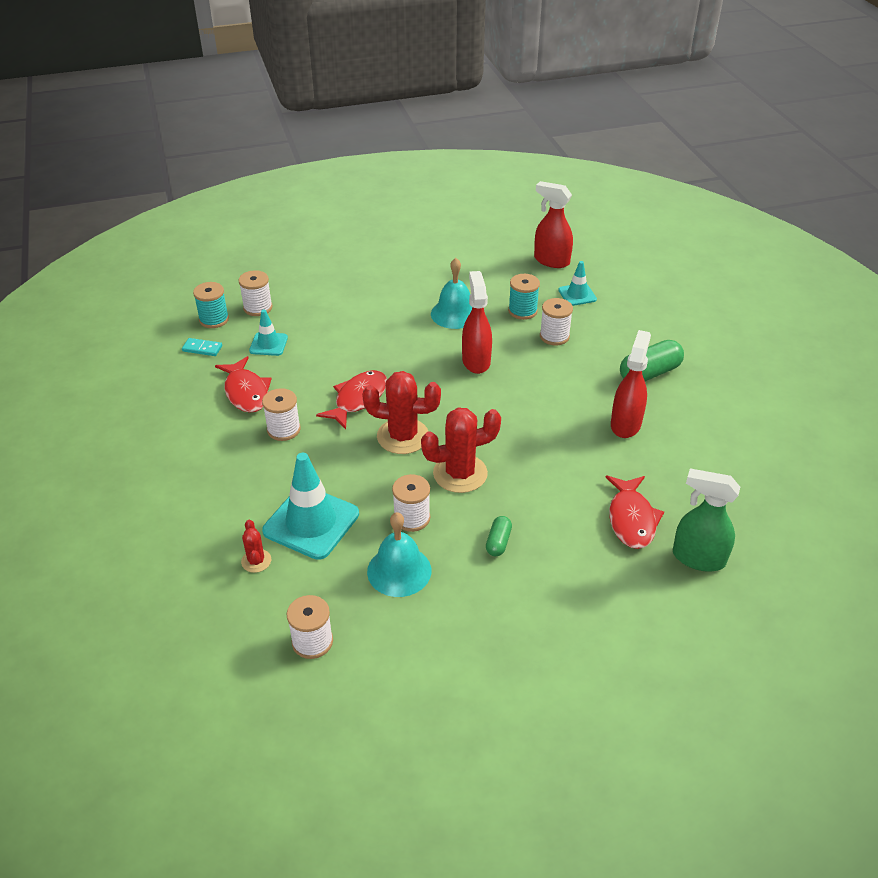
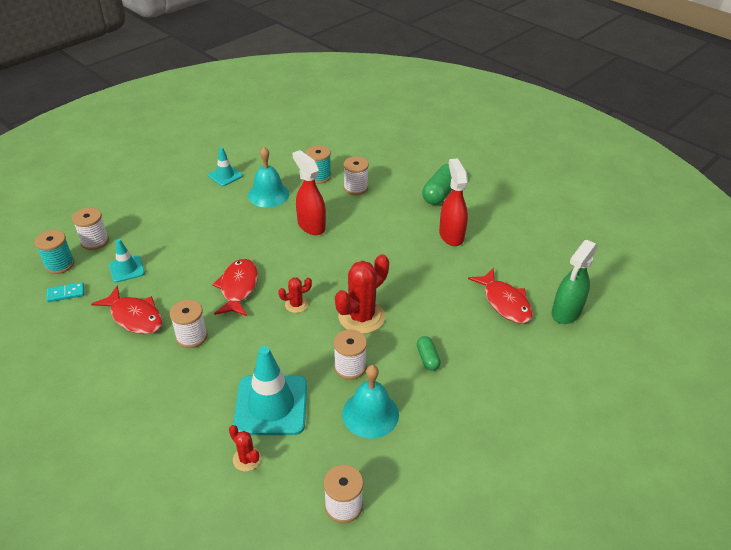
camera: 30 degrees left, 0 degrees up
red cactus [362,371,441,454] -> red cactus [278,277,312,313], size x0.50
red spray bottle [534,181,573,268] -> none
turquoise traffic cone [558,261,597,306] -> turquoise traffic cone moved to [208,147,243,186]
green spray bottle [673,468,740,571] -> green spray bottle turned 45 degrees counterclockwise [552,240,597,324]

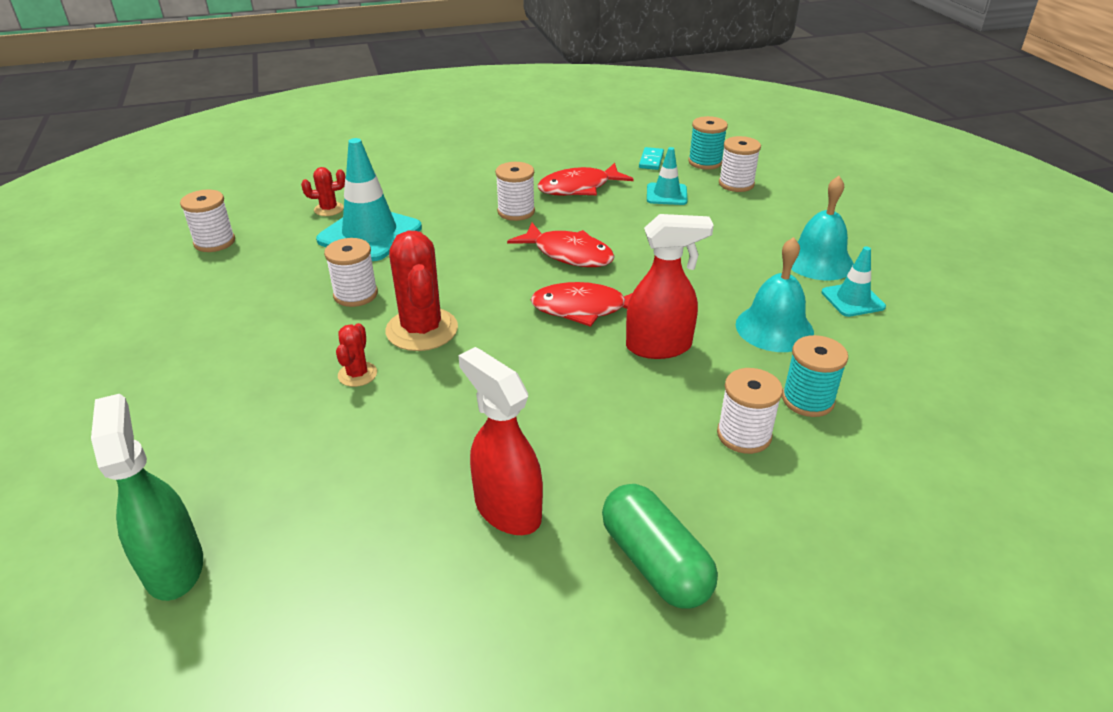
camera: 120 degrees right, 5 degrees down
red cactus [278,277,312,313] -> red cactus moved to [336,323,377,387]
turquoise bell [342,365,399,439] -> turquoise bell moved to [791,176,854,280]
green capsule [417,336,441,371] -> none
red spray bottle [439,158,468,246] -> red spray bottle turned 150 degrees counterclockwise [458,347,543,535]
red fish [468,268,533,323] -> red fish moved to [530,282,632,327]

